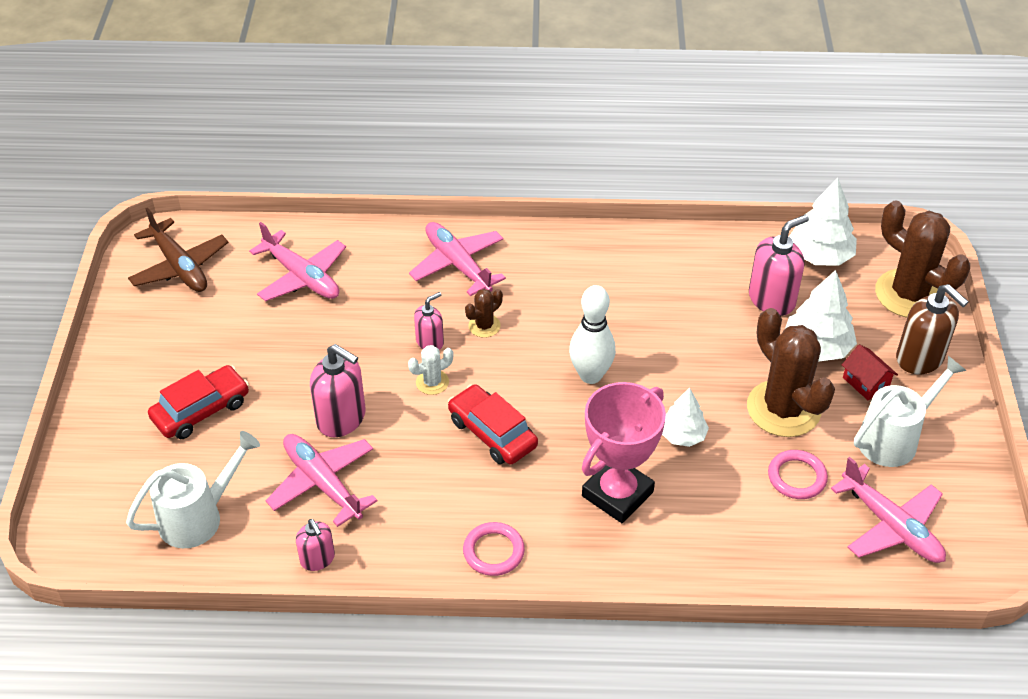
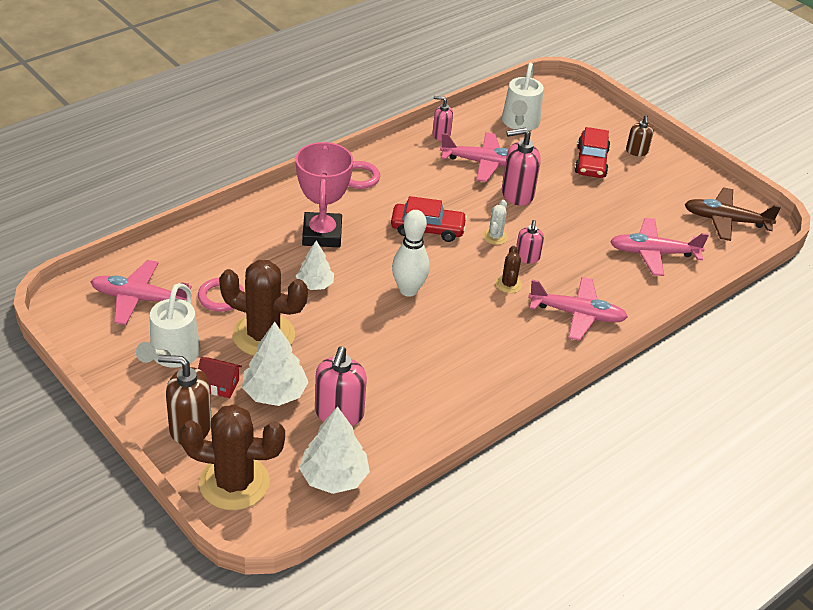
camera: 135 degrees right, 5 degrees down
none -> brown soap dispenser [626,115,653,156]

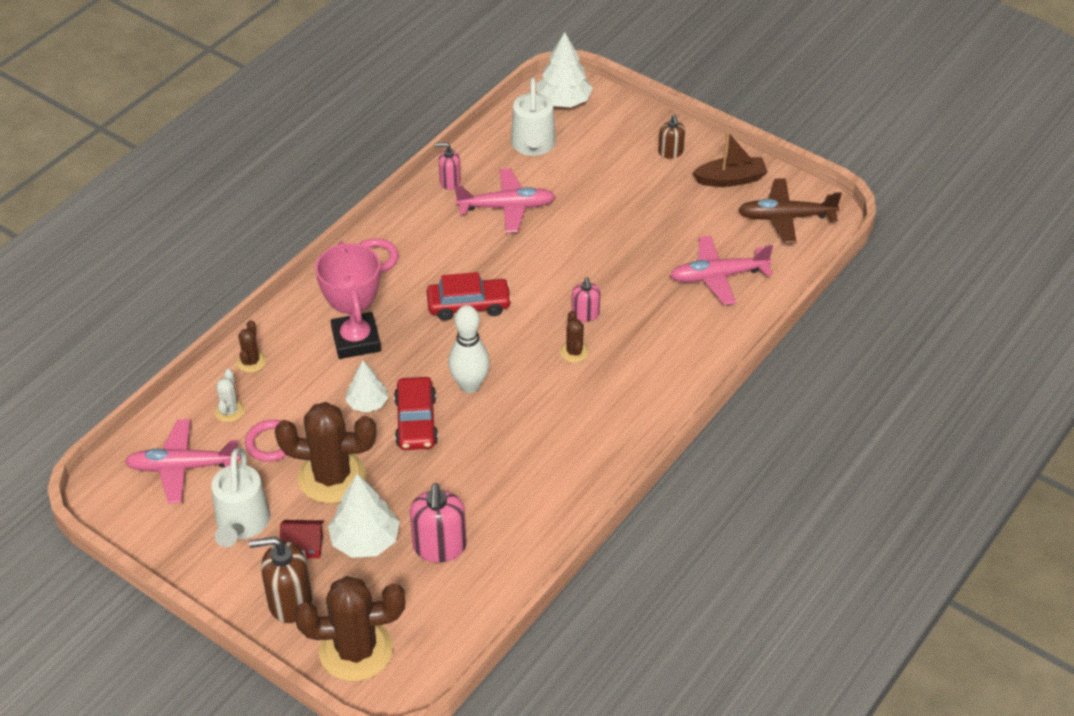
camera: 10 degrees left, 5 degrees up
white tree [299,406,370,494] -> white tree moved to [536,32,593,107]
white cactus [483,200,508,245] -> white cactus moved to [215,369,245,422]
pink soap dispenser [502,128,541,206] -> none
pink plane [528,277,628,341] -> none
red car [574,127,610,178] -> red car moved to [394,377,438,450]
none -> brown cactus [237,320,266,373]
none -> brown boat [692,131,768,187]

